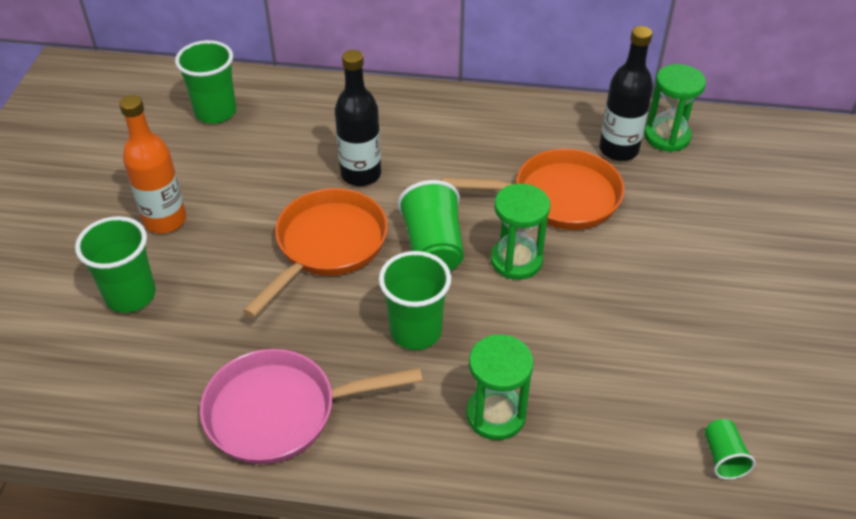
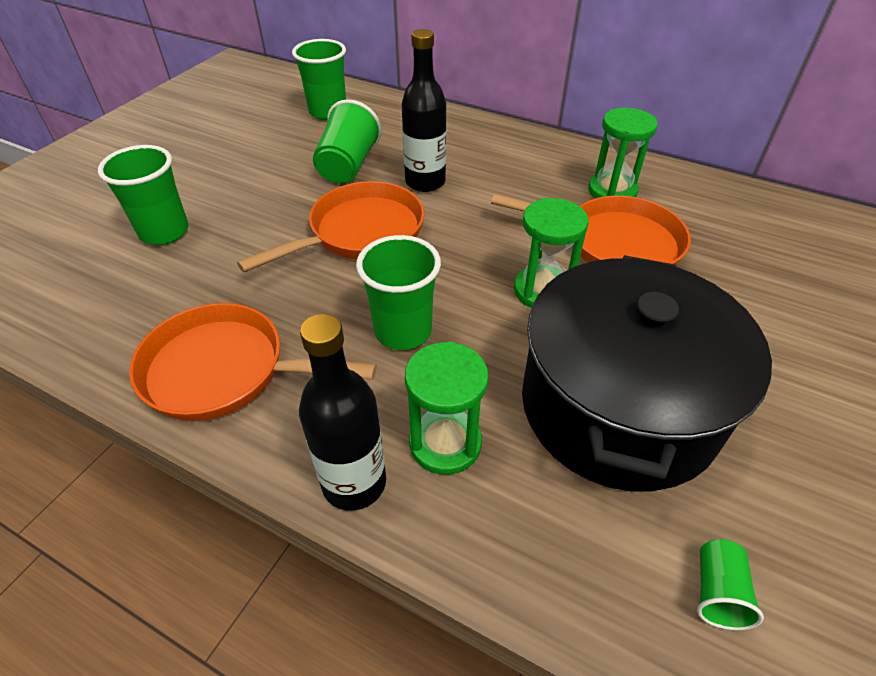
camera: 20 degrees right, 0 degrees up
orange bottle [119,95,186,234] -> none
pink pan [200,349,423,464] -> orange pan [129,303,377,421]
green cup [397,180,464,271] -> green cup moved to [313,99,382,184]
black bottle [599,26,653,161] -> black bottle moved to [299,314,386,511]
green hourglass [644,64,706,152] -> green hourglass moved to [588,108,658,198]
none -> black pot [522,255,772,491]

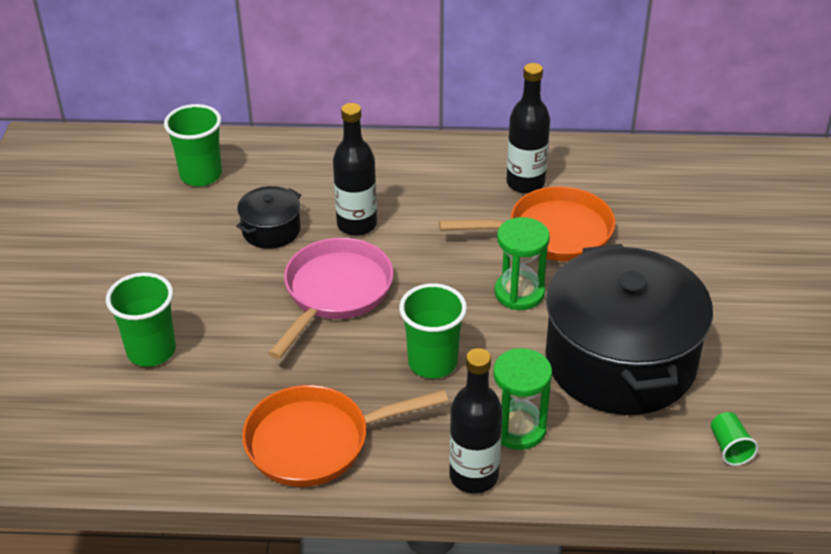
camera: 25 degrees left, 5 degrees down
orange pan [237,181,425,272] -> pink pan [268,238,393,359]
green cup [313,99,382,184] -> black pot [236,186,301,249]
green hourglass [588,108,658,198] -> black bottle [506,63,550,194]

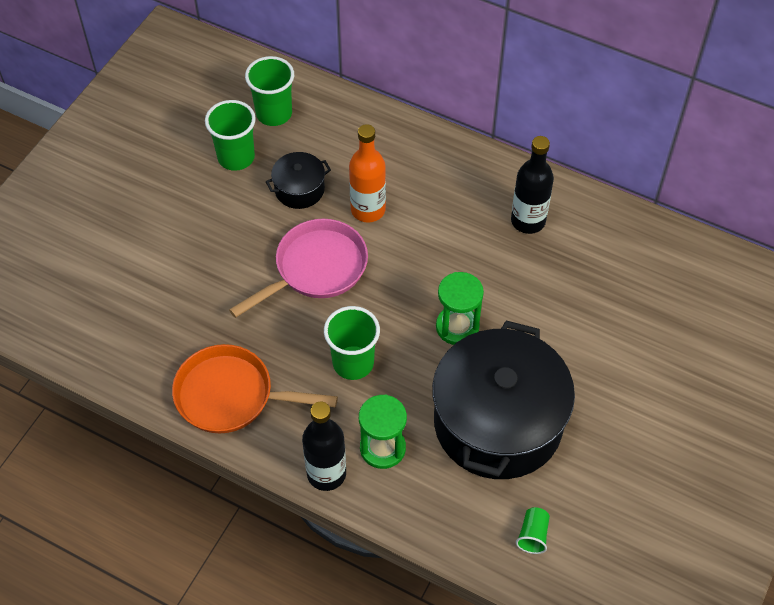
camera: 25 degrees right, 15 degrees up
green cup [106,272,176,367] -> green cup moved to [205,100,256,171]
black bottle [333,103,377,236] -> orange bottle [349,124,386,223]
orange pan [439,186,615,261] -> none

